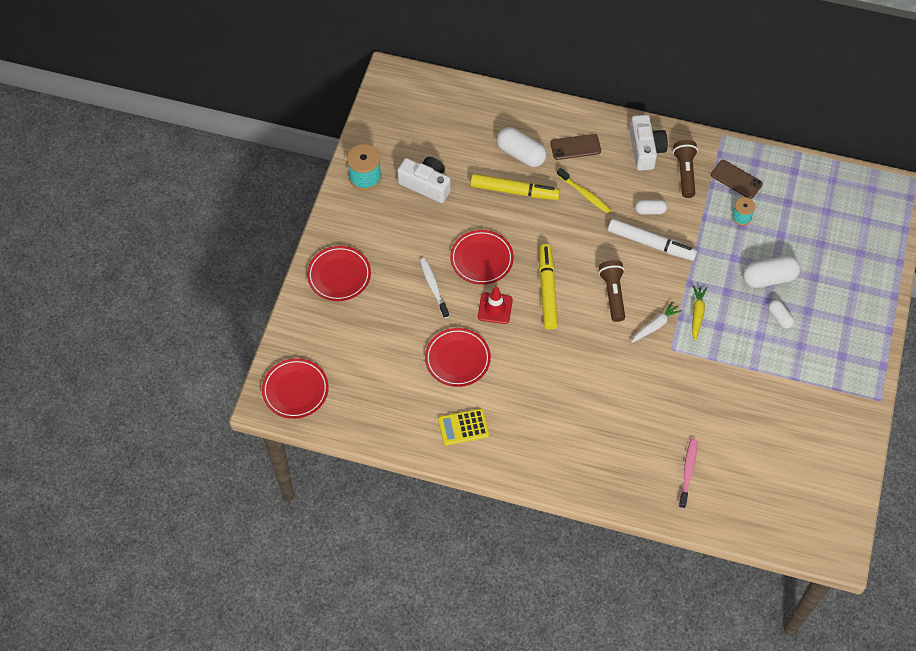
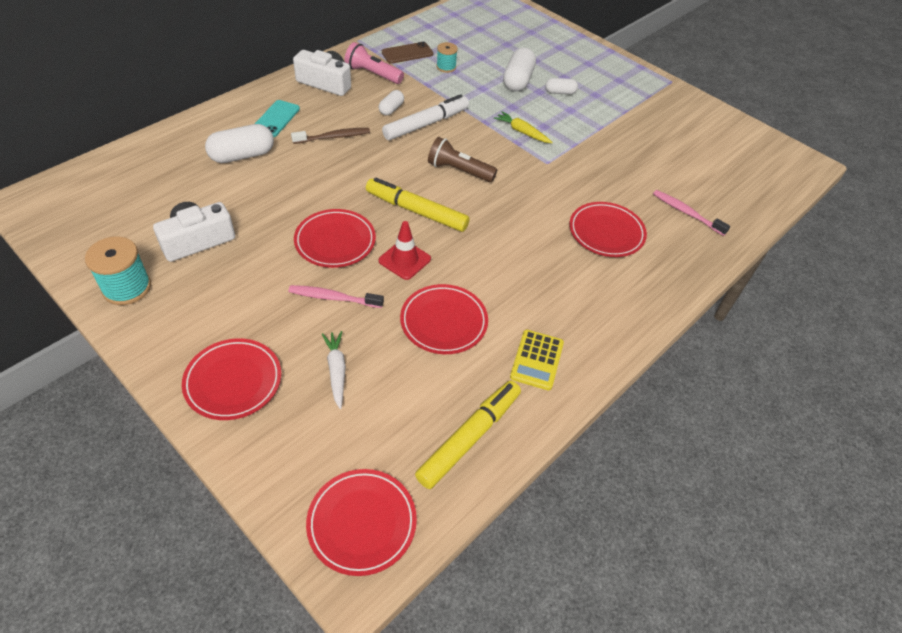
camera: 65 degrees left, 10 degrees down
white toothbrush [420,258,449,318] -> pink toothbrush [288,285,384,308]
yellow marker [470,174,560,200] -> yellow marker moved to [415,380,521,489]
brown phone [550,134,601,160] -> turquoise phone [255,100,300,137]
yellow toothbrush [557,168,612,214] -> brown toothbrush [291,128,370,144]
white carrot [631,301,682,343] -> white carrot moved to [322,331,346,409]
brown flashlight [673,140,698,198] -> pink flashlight [344,42,404,84]
none -> red plate [569,202,647,257]

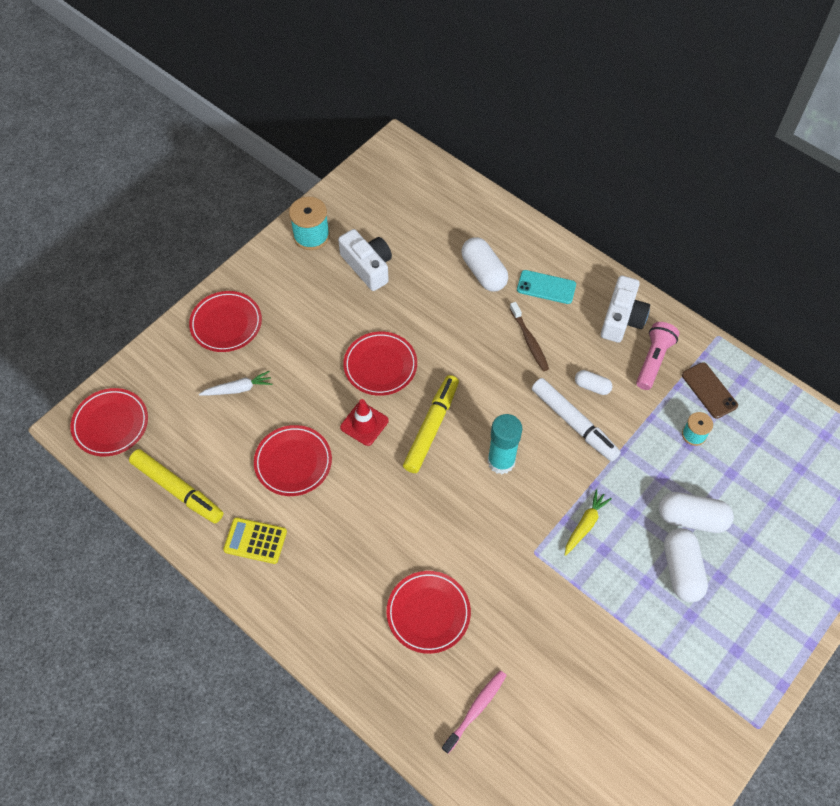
camera: 90 degrees right, 10 degrees up
pink toothbrush [288,285,384,308] -> none
brown flashlight [428,137,497,182] -> turquoise glue stick [487,414,522,474]
white capsule [545,78,578,94] -> white capsule [664,528,708,602], size x1.77

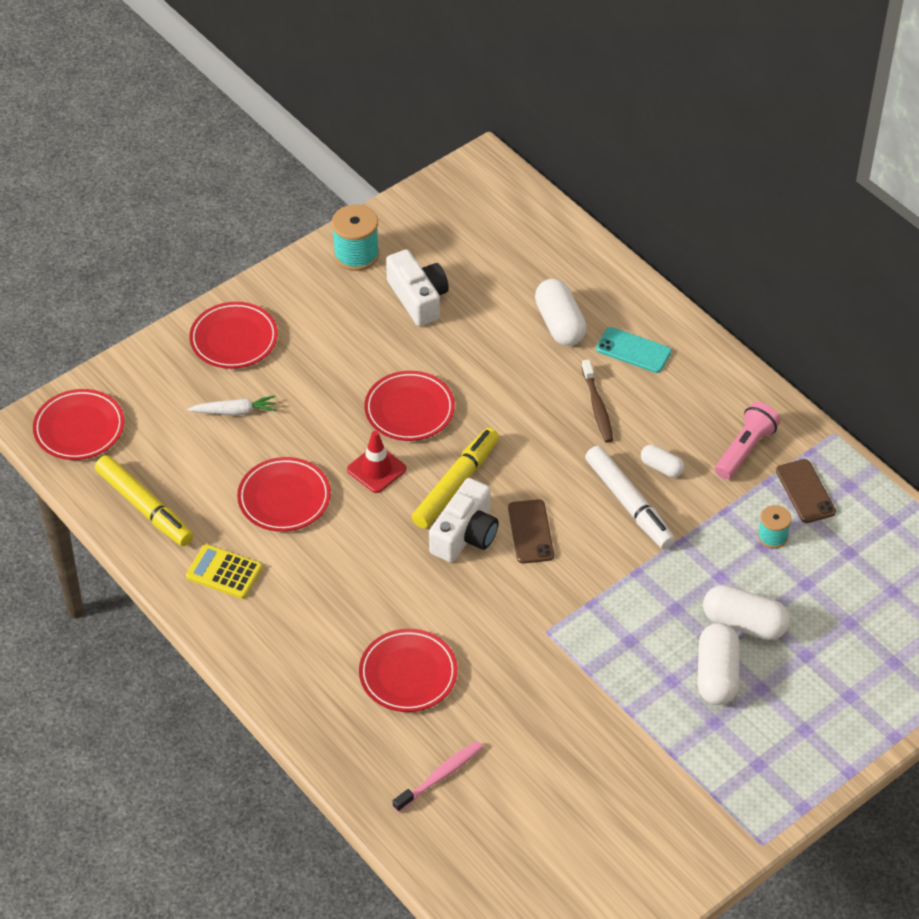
camera: 10 degrees right, 10 degrees down
turquoise glue stick [487,414,522,474] -> brown phone [508,499,554,564]
yellow carrot [565,489,612,556] -> none
white camera [601,276,650,343] -> white camera moved to [429,478,499,562]

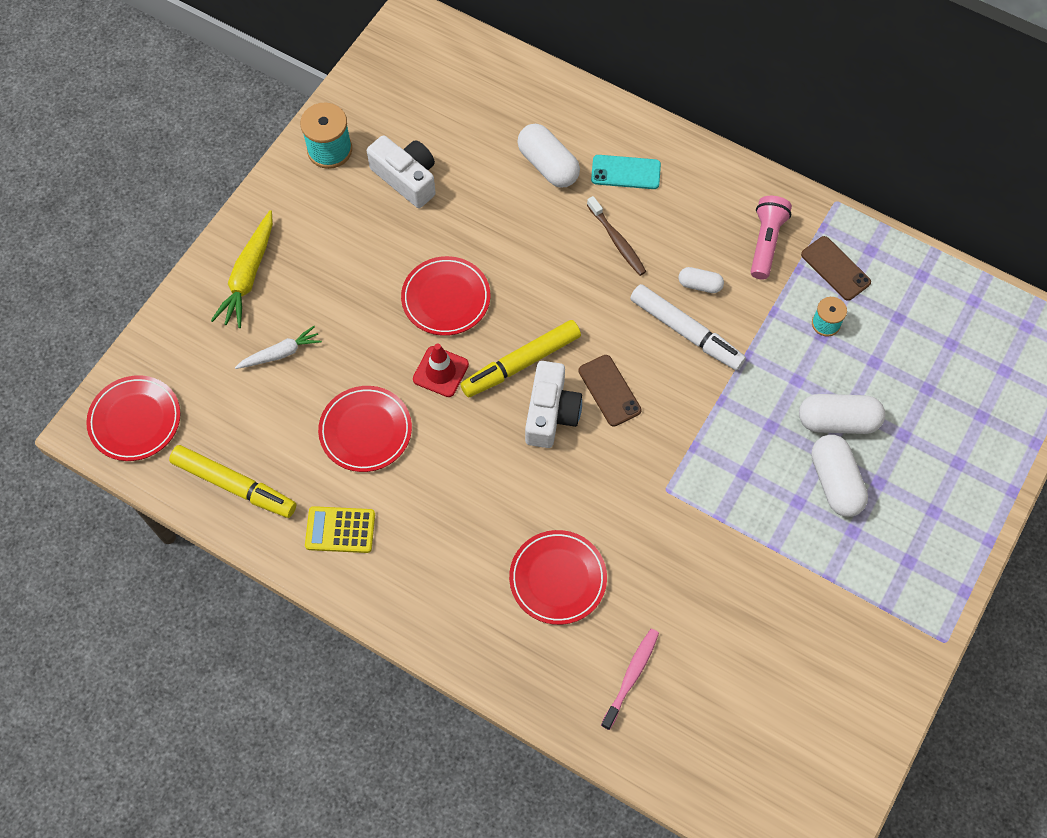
camera: 20 degrees left, 15 degrees up
red plate [189,302,278,369] -> yellow carrot [211,210,273,328]
yellow marker [412,428,499,529] -> yellow marker turned 135 degrees counterclockwise [460,320,581,397]

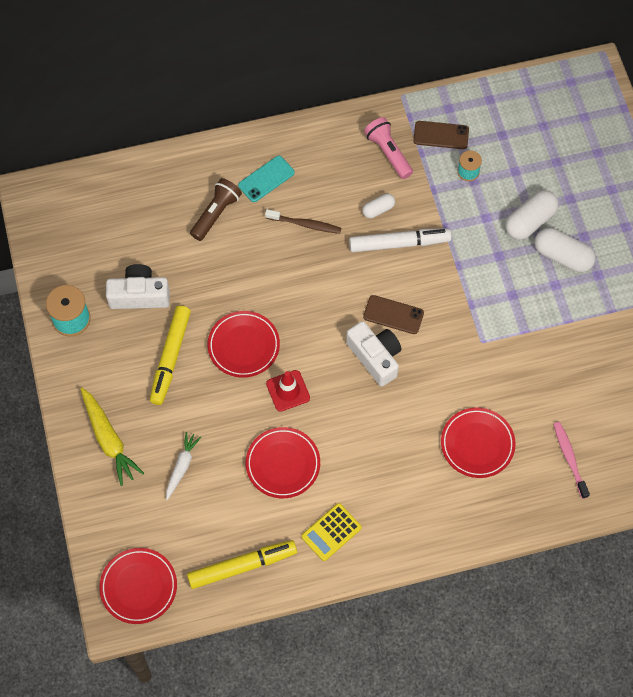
camera: 45 degrees left, 0 degrees up
yellow marker [460,320,581,397] -> yellow marker moved to [150,306,191,405]
white capsule [517,124,580,188] -> brown flashlight [190,178,242,241]

